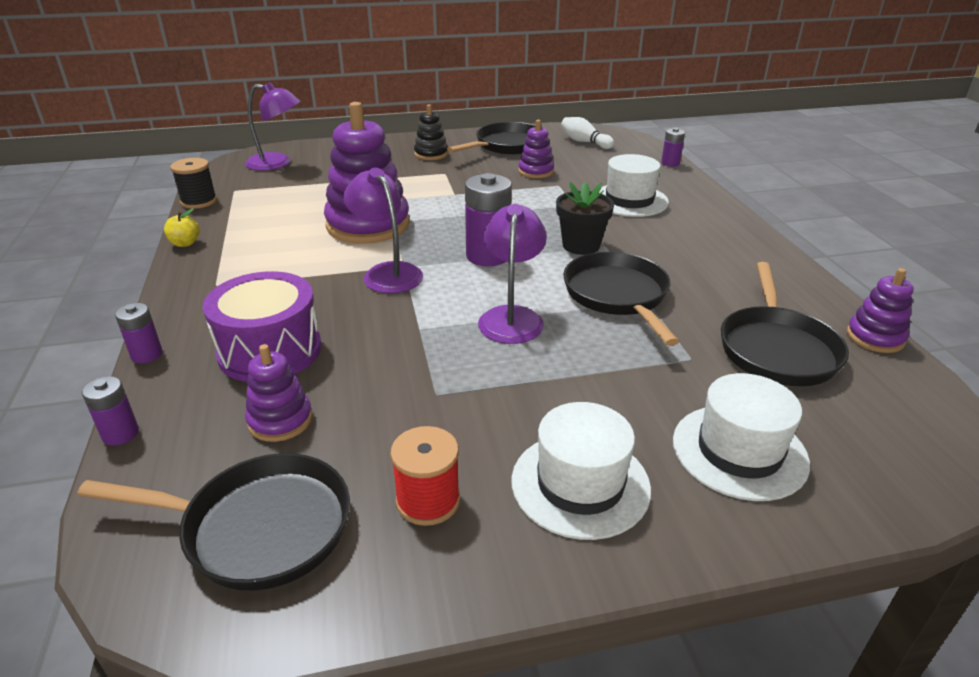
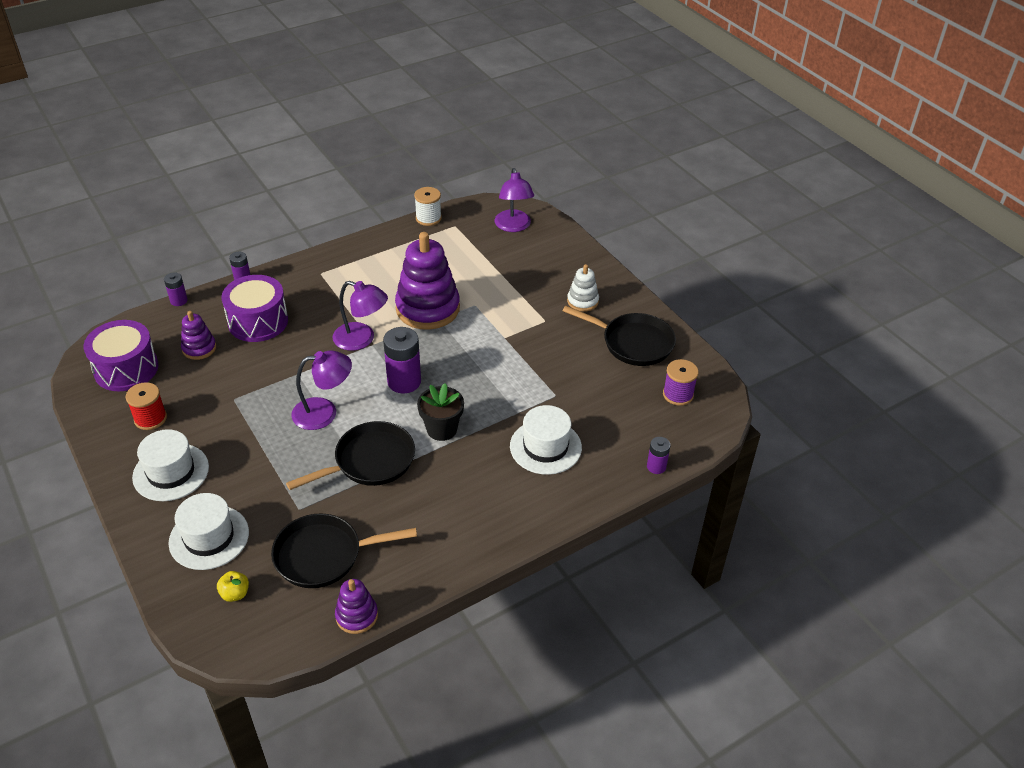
camera: 70 degrees right, 10 degrees up
black pan [77,453,350,591] -> purple drum [83,320,159,391]
yellow apple [164,208,200,247] -> yellow apple moved to [217,571,249,602]
black spool [170,158,217,209] -> white spool [414,187,442,226]
purple lamp [344,168,423,293] -> purple lamp turned 75 degrees clockwise [332,281,388,351]
black stacking toy [414,104,448,160] -> white stacking toy [567,264,599,312]
purple stacking toy [518,120,554,178] -> none
white bowling pin [561,117,614,149] -> purple spool [663,359,699,406]

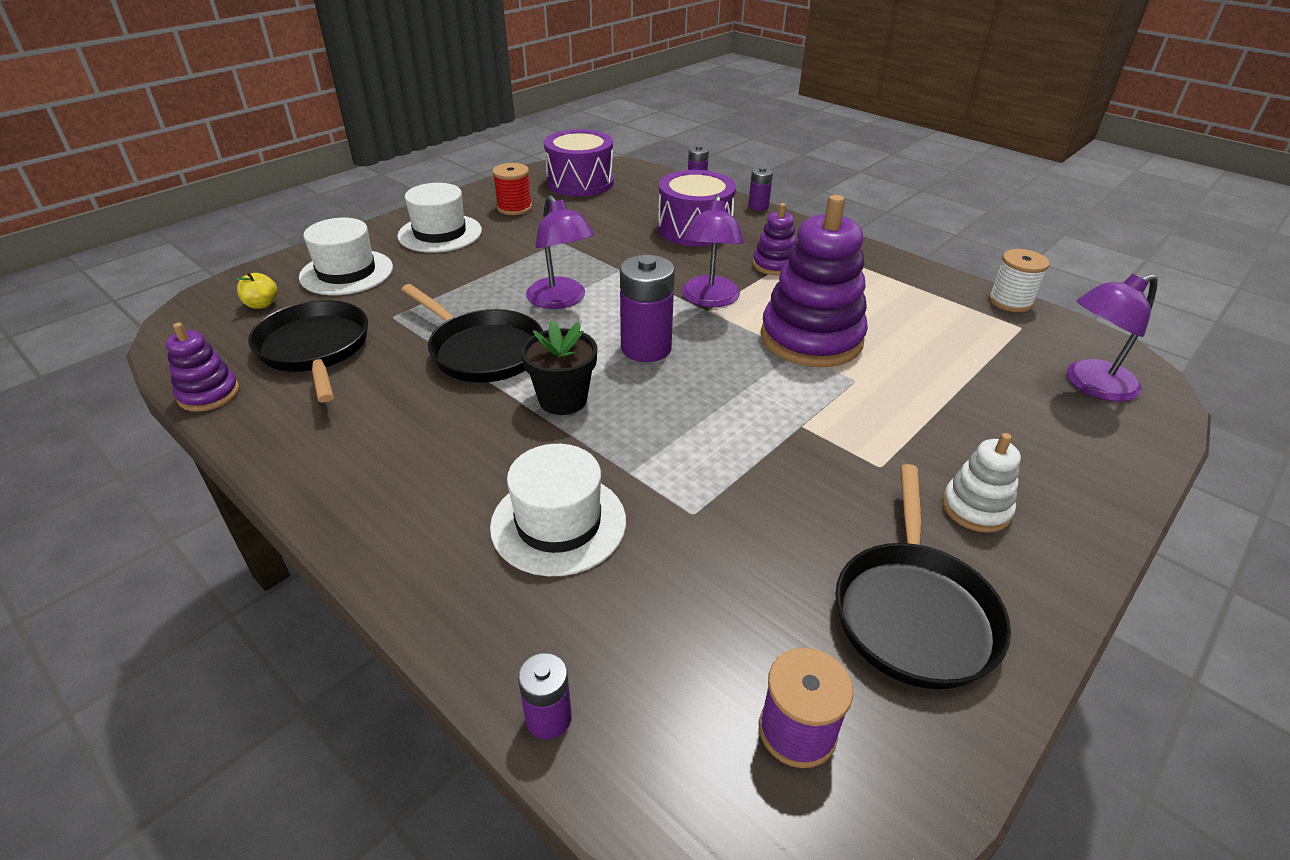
camera: 75 degrees right, 5 degrees down
purple stacking toy [181,311,216,360] -> purple stacking toy moved to [753,203,796,276]

